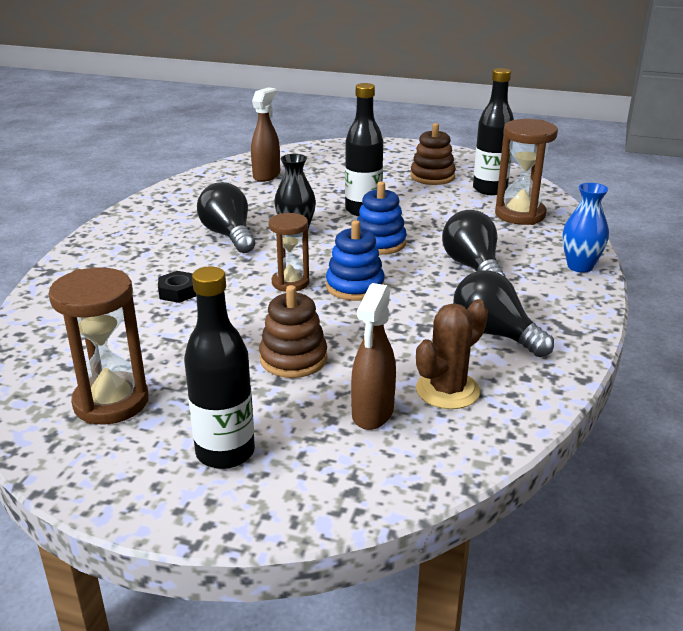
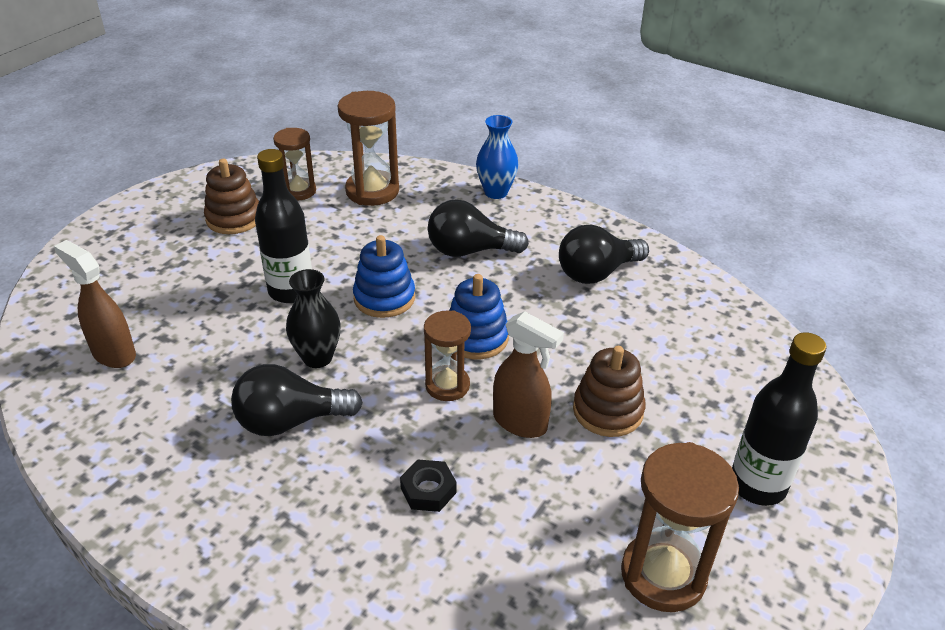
camera: 75 degrees left, 10 degrees up
brown spray bottle [351,283,396,430] -> brown spray bottle moved to [493,311,564,438]
brown cactus [416,299,488,409] -> none
black bottle [473,68,514,195] -> brown hourglass [273,128,316,200]

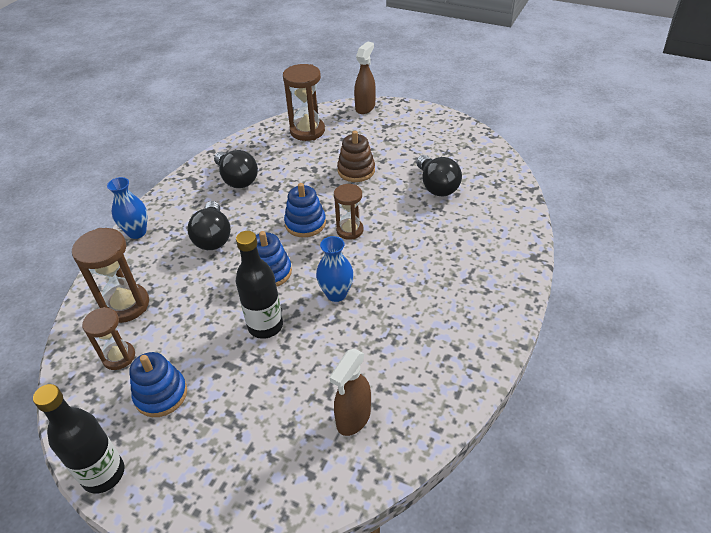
camera: 95 degrees left, 5 degrees up
brown stacking toy [204,159,259,234] -> blue stacking toy [129,352,187,417]
black light bulb [231,364,363,436] -> black light bulb moved to [416,155,462,196]
black vase [286,269,341,368] -> blue vase [316,236,354,302]
black nut [400,459,457,512] -> none
brown spray bottle [493,311,564,438] -> brown spray bottle moved to [354,41,376,114]
brown hourglass [621,442,739,612] -> brown hourglass moved to [283,64,325,141]
black bottle [732,332,826,506] -> black bottle moved to [33,384,124,493]

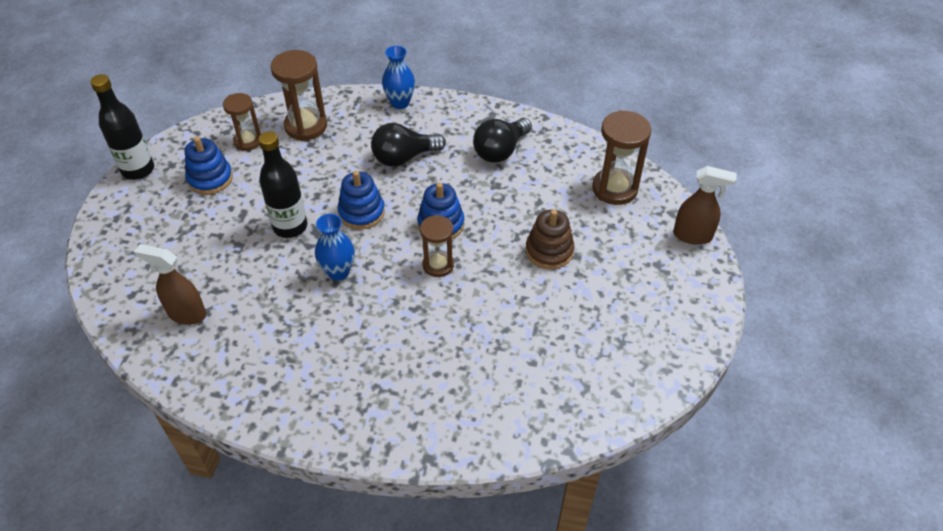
camera: 75 degrees right, 5 degrees up
black light bulb [416,155,462,196] -> none

